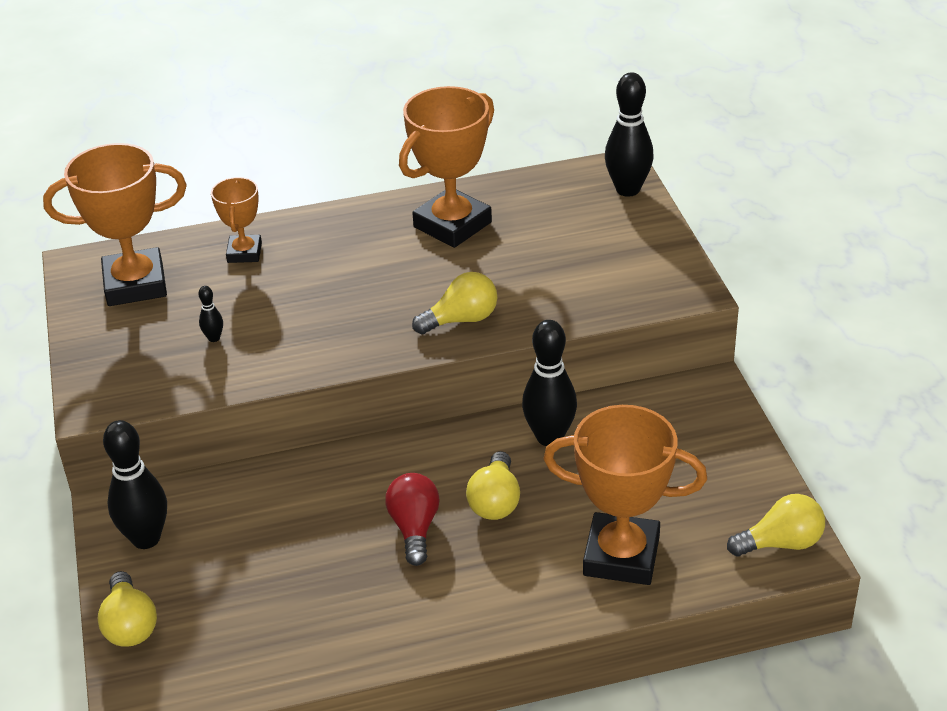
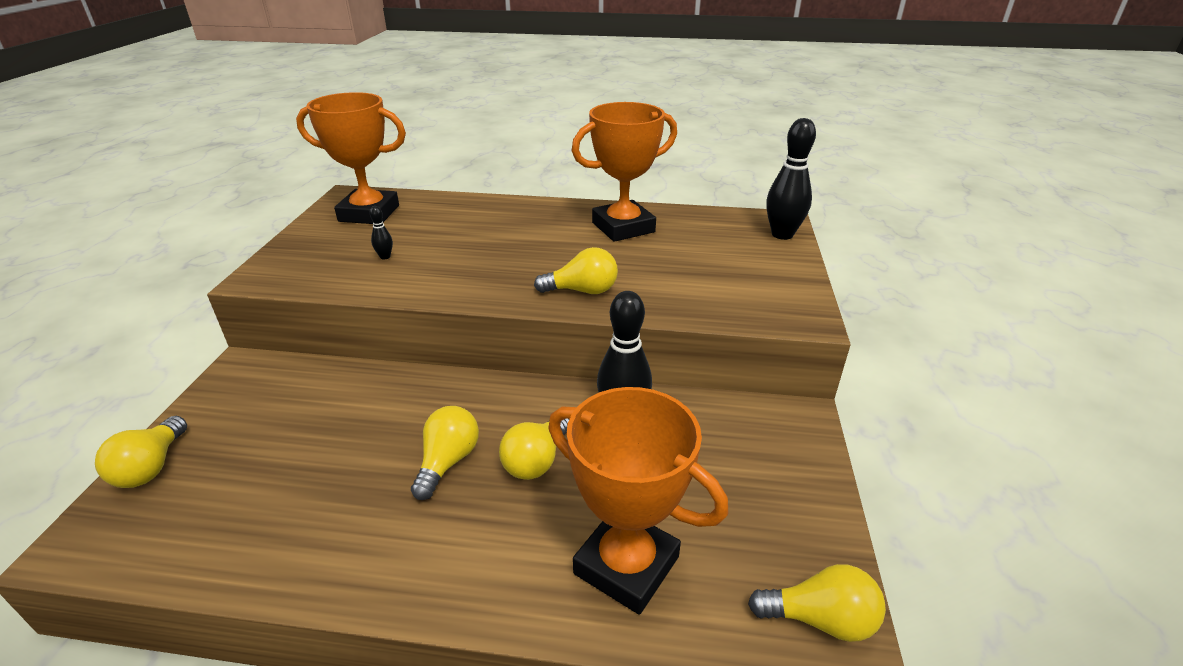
camera: 20 degrees right, 5 degrees down
black bowling pin [103,420,167,549] -> none
orange trophy [211,177,262,263] -> none
red light bulb [385,473,440,566] -> yellow light bulb [411,406,479,500]

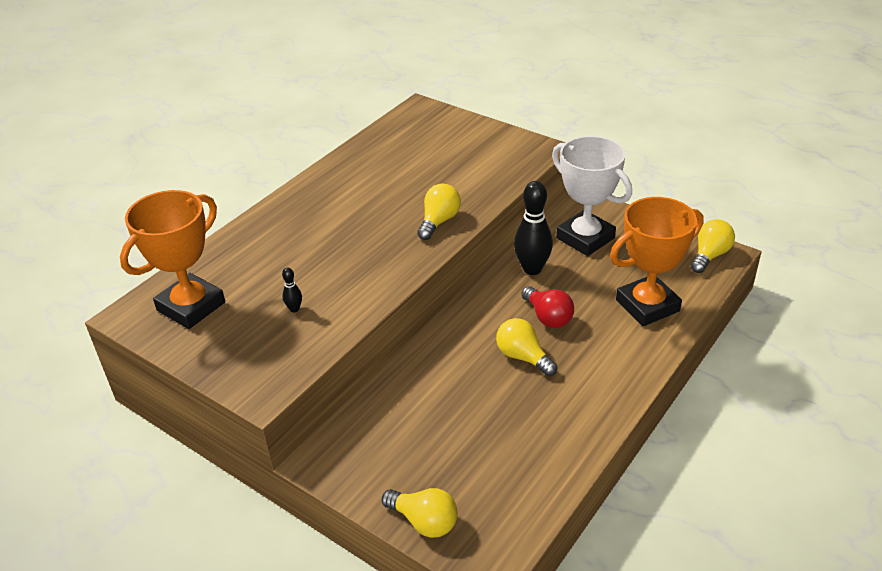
camera: 60 degrees left, 5 degrees up
yellow light bulb [499,418,569,480] -> red light bulb [521,286,574,328]
orange trophy [572,102,677,242] -> none
black bowling pin [767,118,816,240] -> none
none -> white trophy [552,136,632,256]

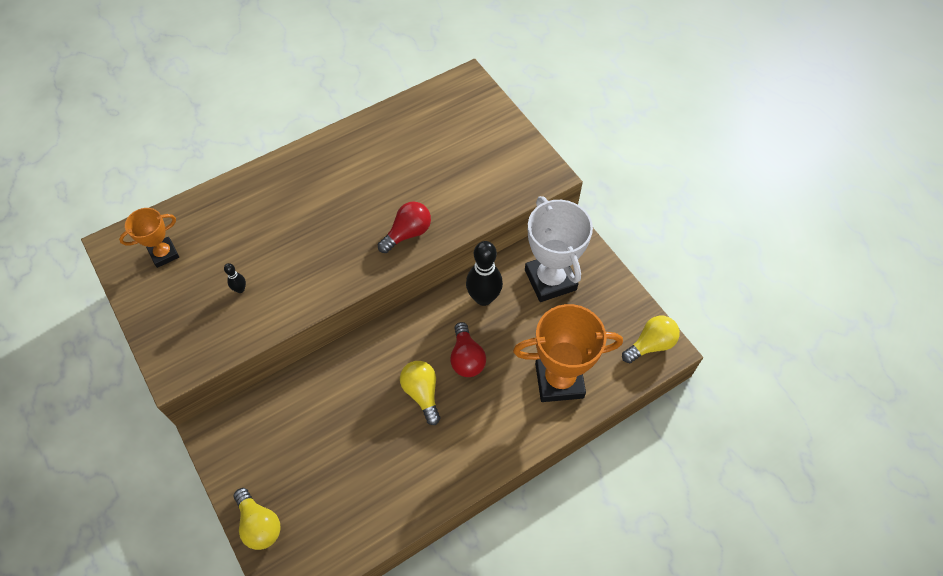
camera: 20 degrees right, 20 degrees up
orange trophy [120,190,225,329] -> orange trophy [119,208,179,268], size x0.55
yellow light bulb [417,183,461,240] -> red light bulb [378,201,431,253]

